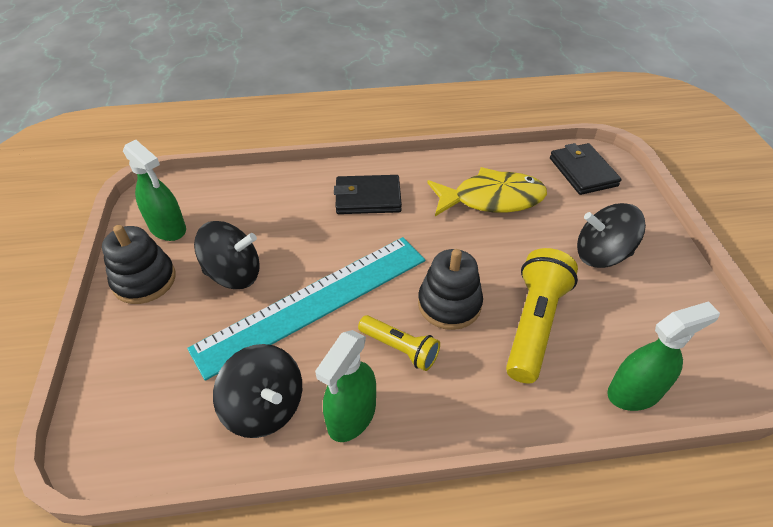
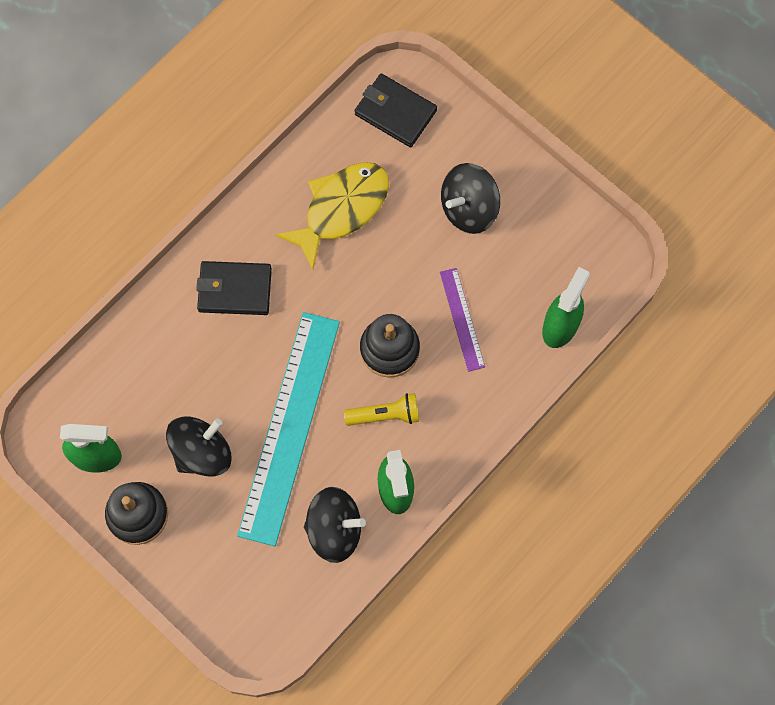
camera: 40 degrees left, 25 degrees up
black wallet [334,175,402,214] -> black wallet turned 45 degrees clockwise [196,261,272,315]
yellow flashlight [506,248,578,384] -> purple ruler [440,268,485,372]

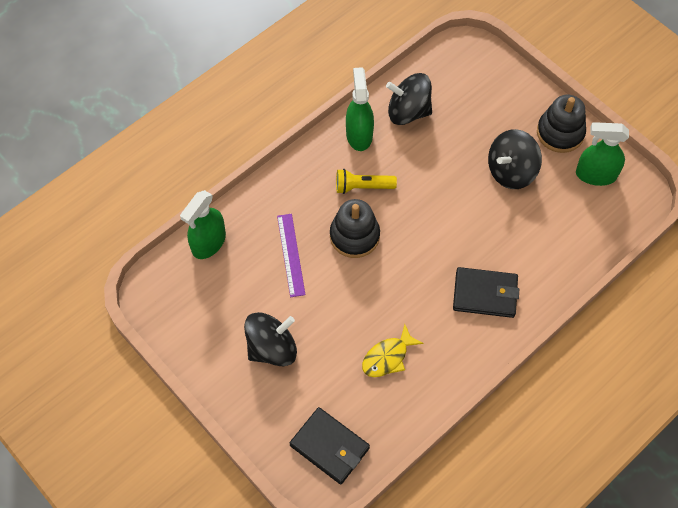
camera: 175 degrees left, 10 degrees down
turquoise ruler [237,312,340,547] -> none
yellow fish [275,162,389,270] -> yellow fish [362,325,424,377], size x0.58

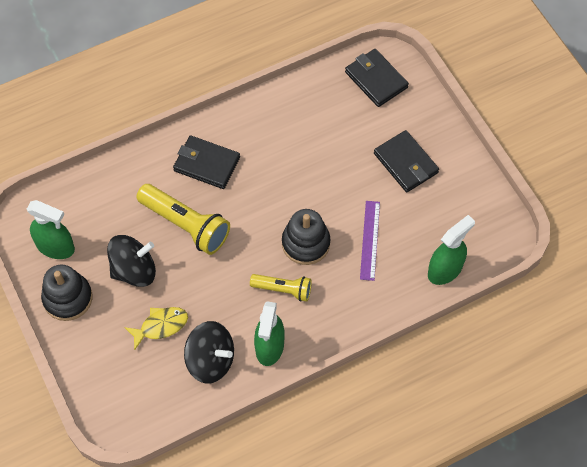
camera: 165 degrees left, 0 degrees up
black spinning top [244,312,297,366] -> black wallet [374,130,439,192]
yellow fish [362,325,424,377] -> yellow fish moved to [124,307,188,350]
none -> yellow flashlight [136,184,230,255]

